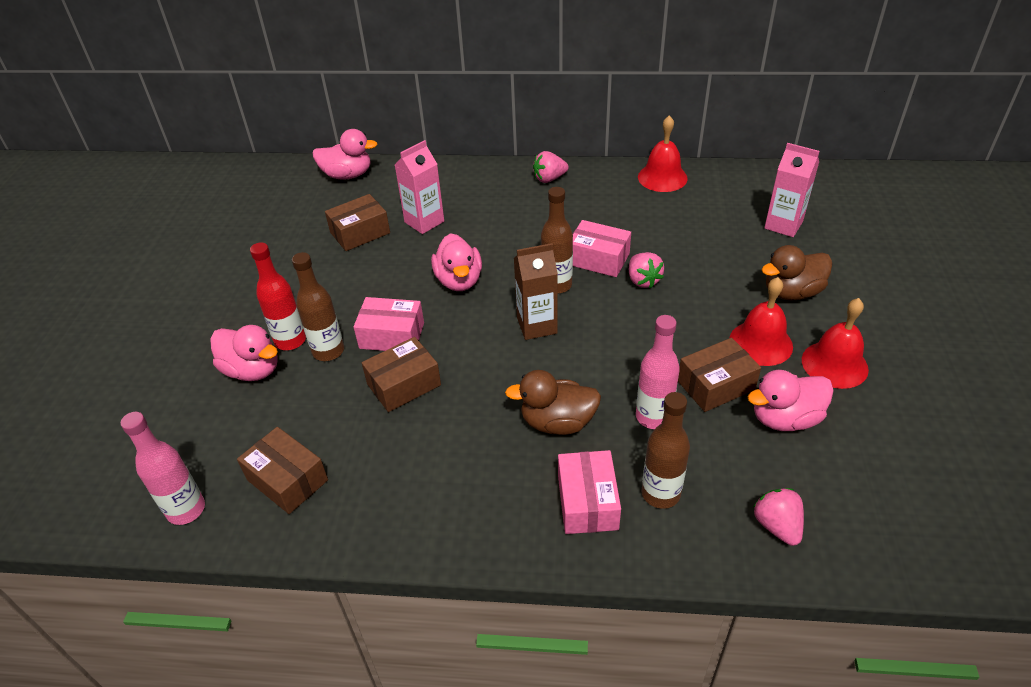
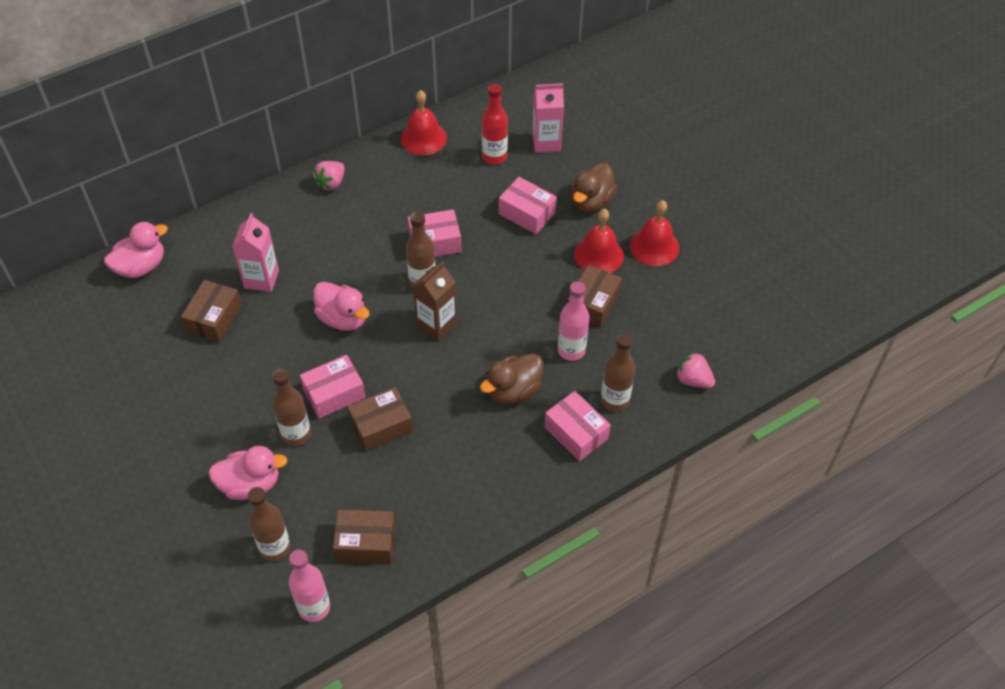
camera: 40 degrees left, 10 degrees up
red bottle [250,242,306,350] -> red bottle moved to [482,83,508,165]
brown box [362,337,441,412] -> brown box turned 45 degrees clockwise [347,387,413,451]
pink strawberry [629,252,664,288] -> none
pink duck [748,370,834,431] -> none
none -> brown bottle [248,487,291,561]
none -> pink box [499,177,557,234]

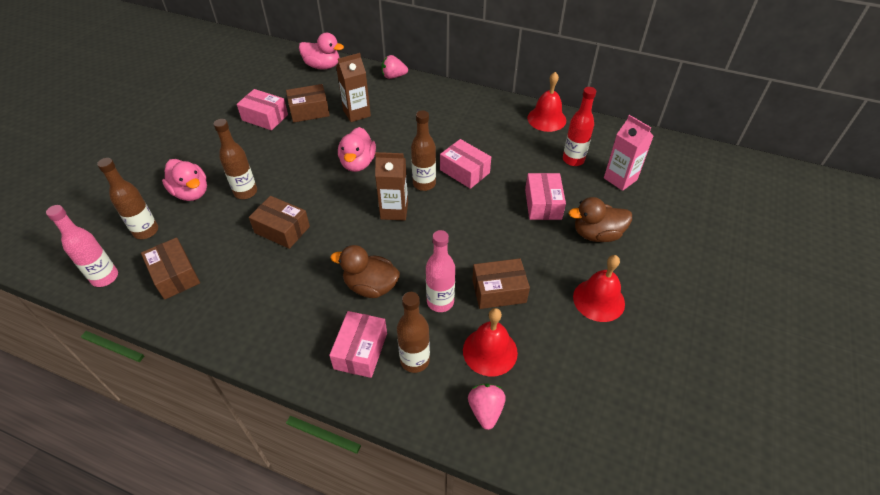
camera: 55 degrees right, 5 degrees down
pink carton [232,213,279,292] -> brown carton [336,53,371,122]
pink box [300,355,366,419] -> pink box moved to [237,89,288,130]
pink strawberry [313,161,345,191] -> pink strawberry moved to [381,55,408,79]
red bell [574,209,624,273] -> red bell moved to [463,308,518,377]

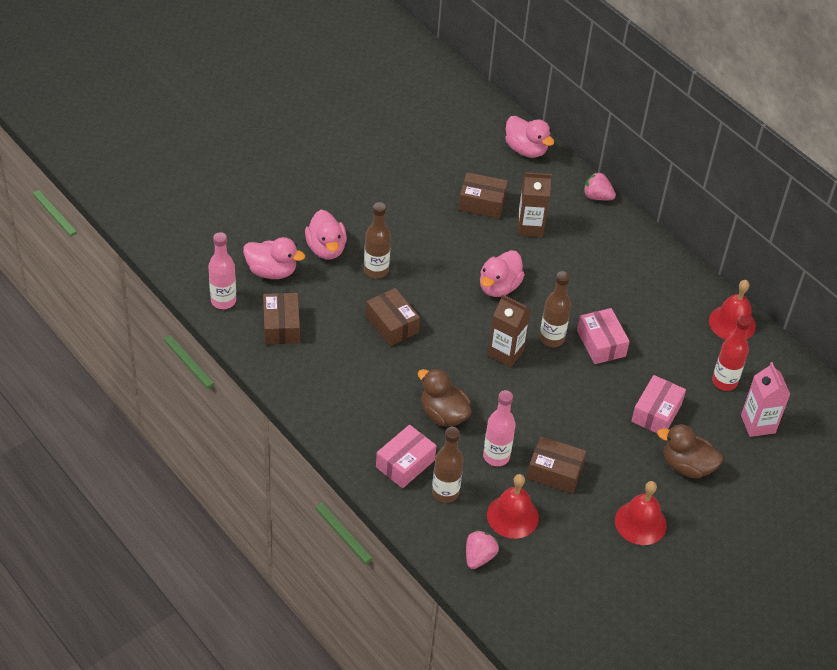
camera: 25 degrees right, 0 degrees up
brown bottle [97,158,158,239] -> pink duck [243,237,305,279]
pink box [237,89,288,130] -> none

